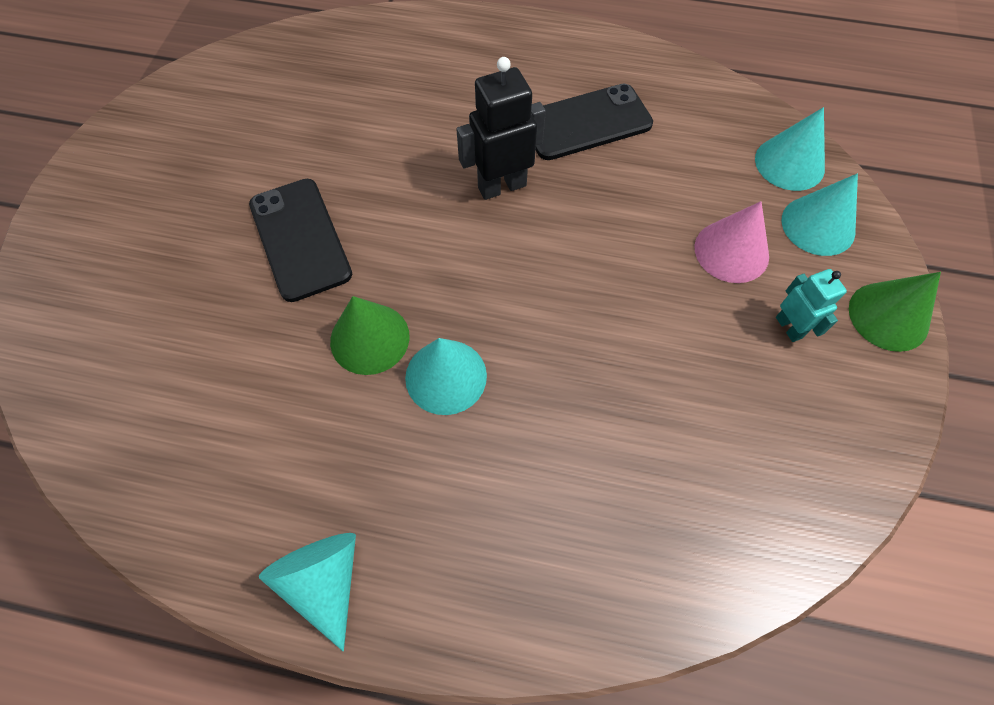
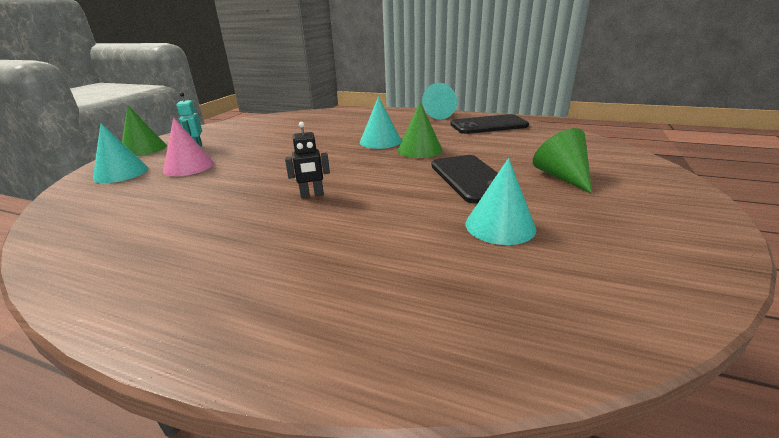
camera: 170 degrees left, 35 degrees down
black robot [456,57,546,200] -> black robot [285,122,330,198], size x0.60
black phone [536,84,653,160] -> black phone moved to [450,114,529,134]
turquoise cone [755,107,825,191] -> turquoise cone moved to [466,158,536,245]
none -> green cone [533,128,592,193]

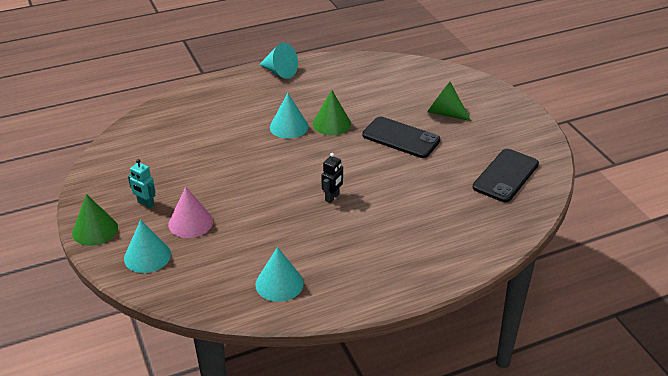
camera: 45 degrees left, 10 degrees up
black phone [450,114,529,134] -> black phone moved to [473,149,539,202]
turquoise cone [466,158,536,245] -> turquoise cone moved to [255,247,304,302]

